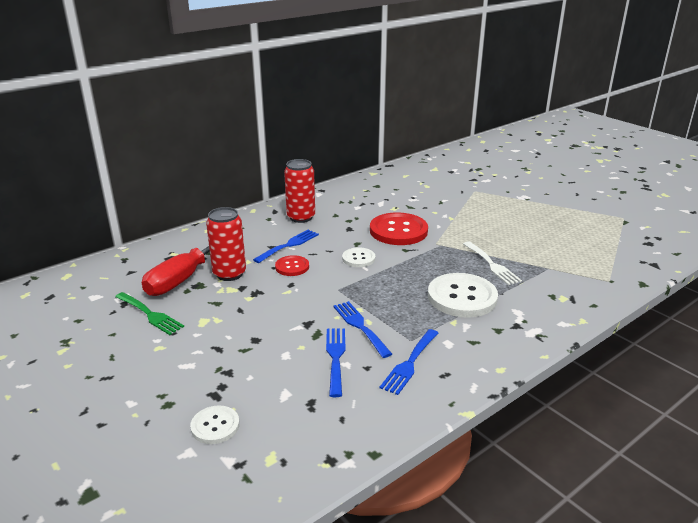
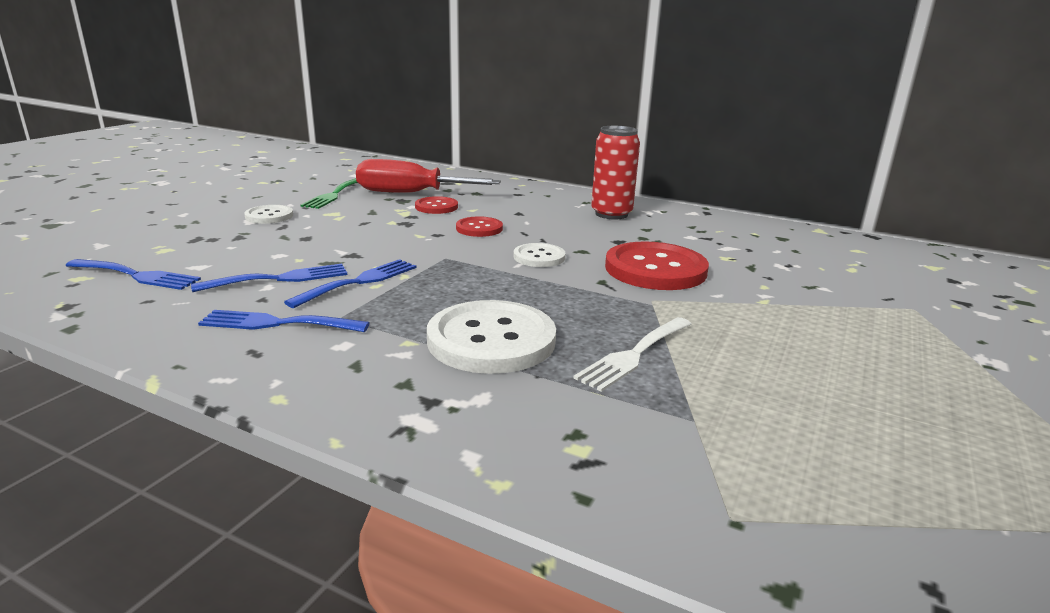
camera: 65 degrees right, 5 degrees down
white button [190,405,240,444] -> white button moved to [244,205,293,224]
red can [206,207,246,281] -> red button [415,196,458,214]
blue fork [253,230,319,263] -> blue fork moved to [65,259,201,290]

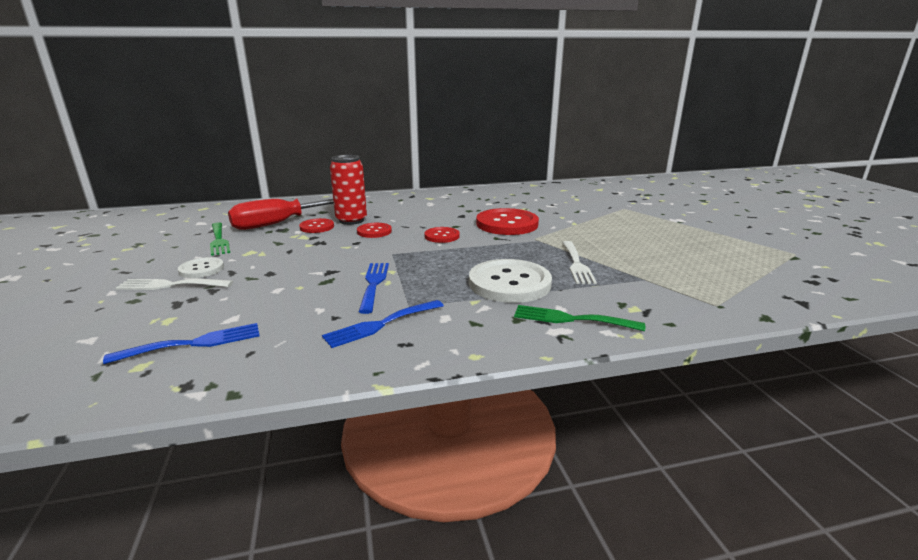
camera: 40 degrees left, 0 degrees up
blue fork [191,264,347,292] -> none
white button [514,243,565,267] -> red button [424,227,459,243]
red can [591,126,640,220] -> red can moved to [330,155,367,225]
none -> white fork [116,279,233,290]
none -> green fork [514,305,645,331]

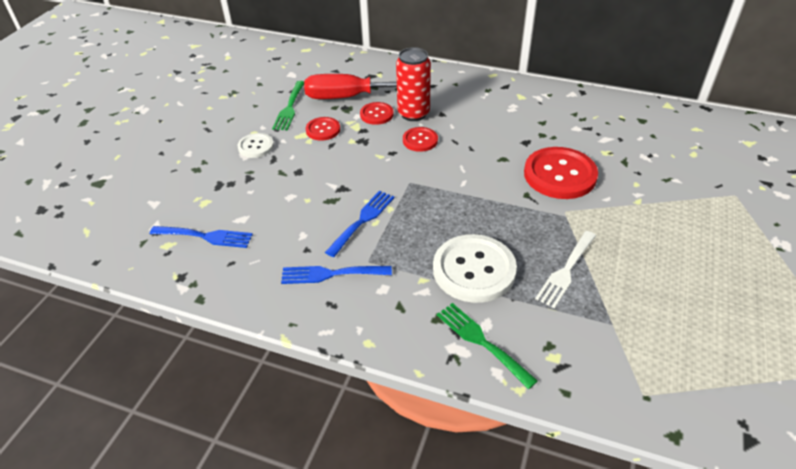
camera: 35 degrees right, 20 degrees up
white fork [116,279,233,290] -> none
red button [424,227,459,243] -> red button moved to [306,117,340,141]

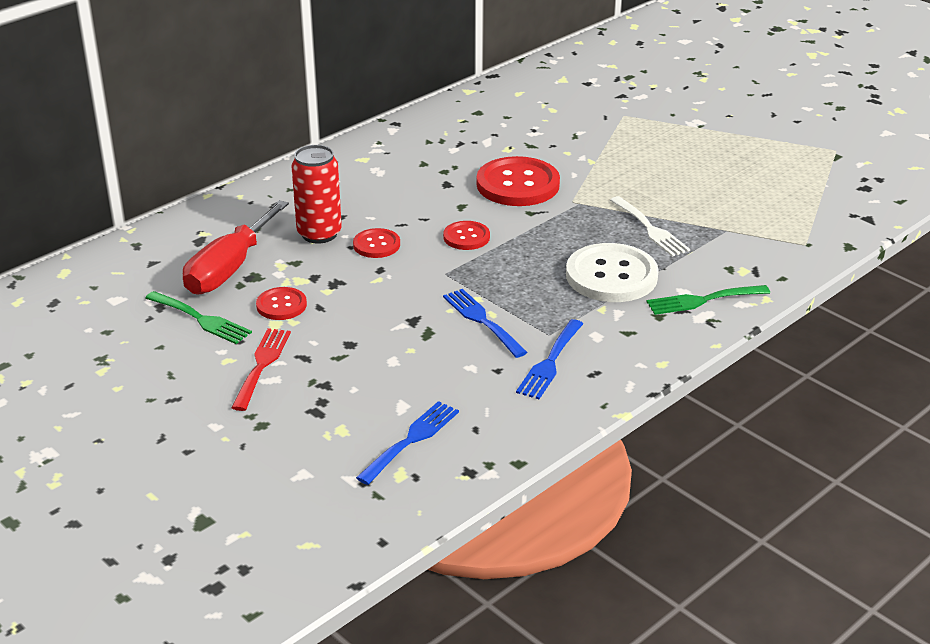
camera: 65 degrees left, 10 degrees down
white button [238,133,274,158] -> red fork [231,328,291,411]
red button [360,102,394,125] -> red button moved to [443,221,490,250]

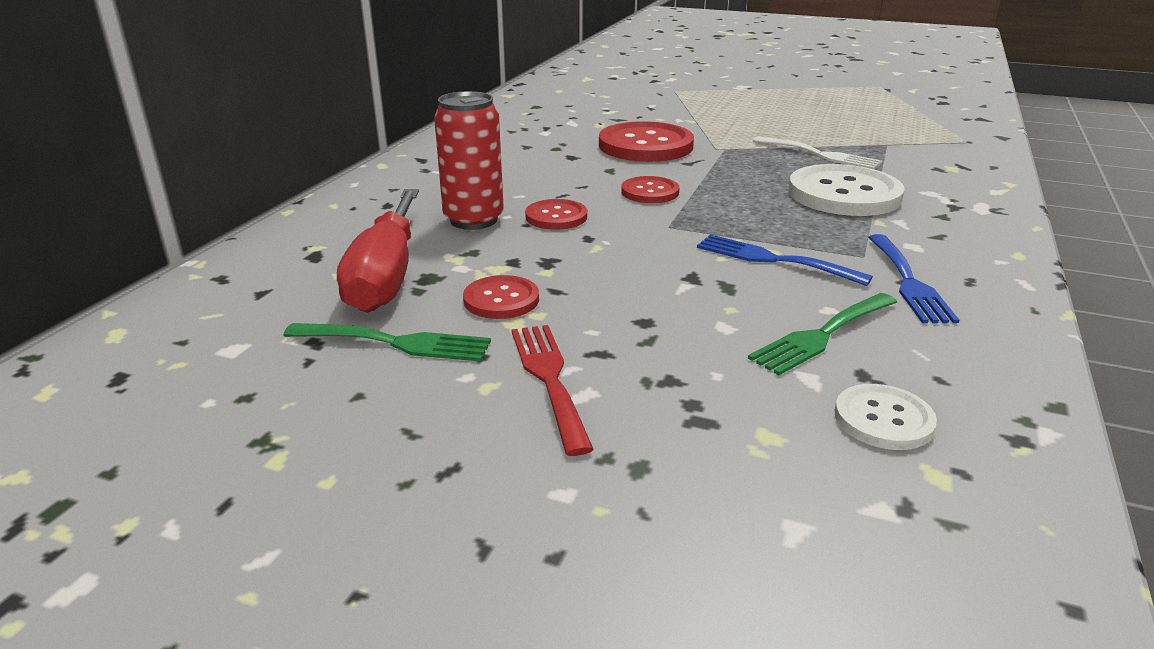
camera: 25 degrees left, 5 degrees down
blue fork [356,401,459,485] -> white button [835,384,937,450]
green fork [647,285,770,315] -> green fork moved to [748,293,897,375]

